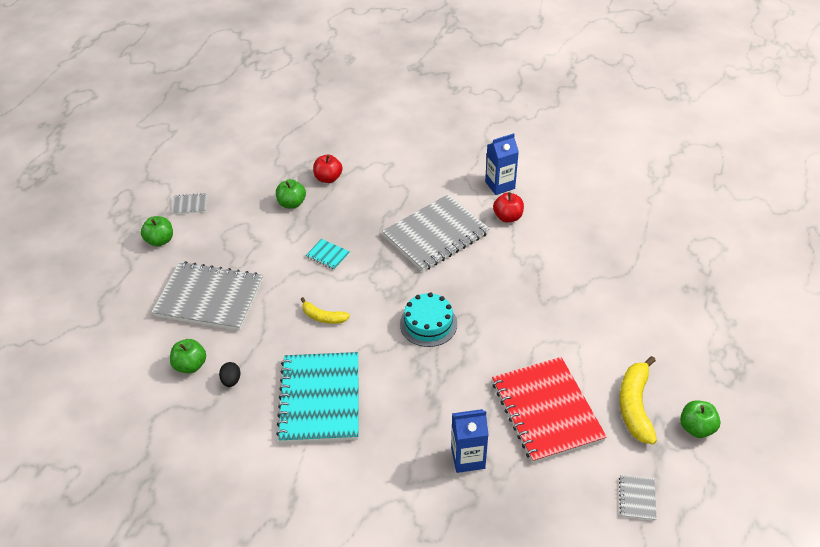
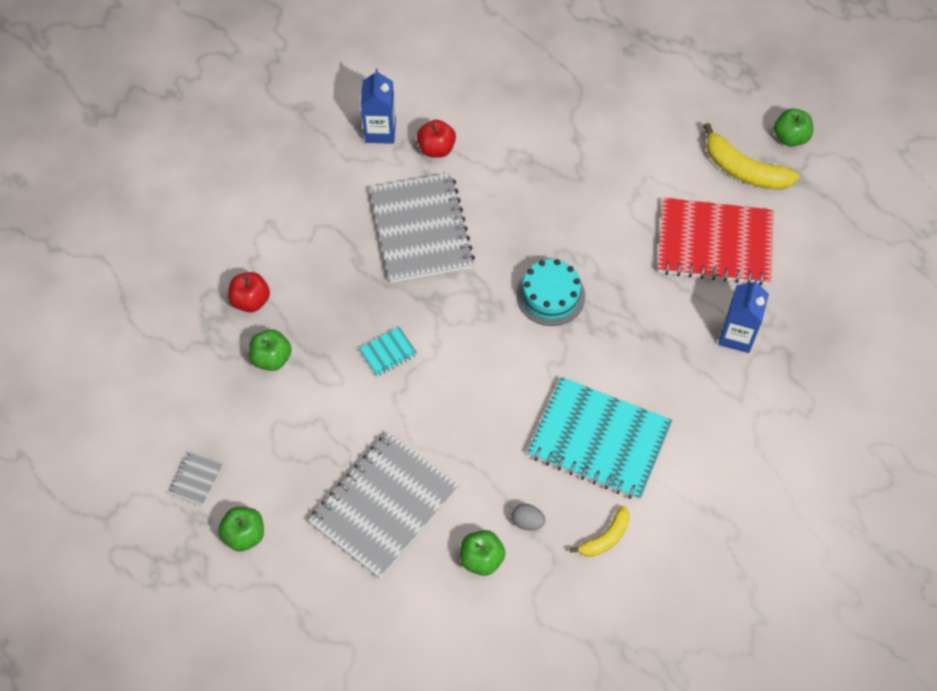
camera: 65 degrees left, 15 degrees up
black egg [219,362,241,387] -> grey egg [511,504,546,531]
yellow banana [300,297,350,324] -> yellow banana moved to [570,506,630,557]
grey notebook [619,475,657,521] -> none

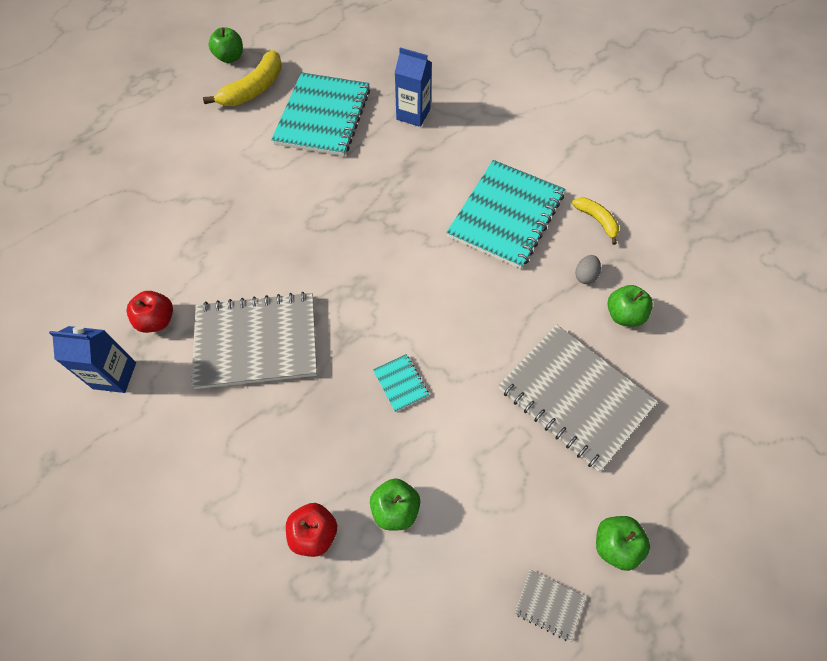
camera: 85 degrees left, 0 degrees up
turquoise cake [516,259,585,326] -> none
red notebook [658,198,774,286] -> turquoise notebook [271,72,370,156]

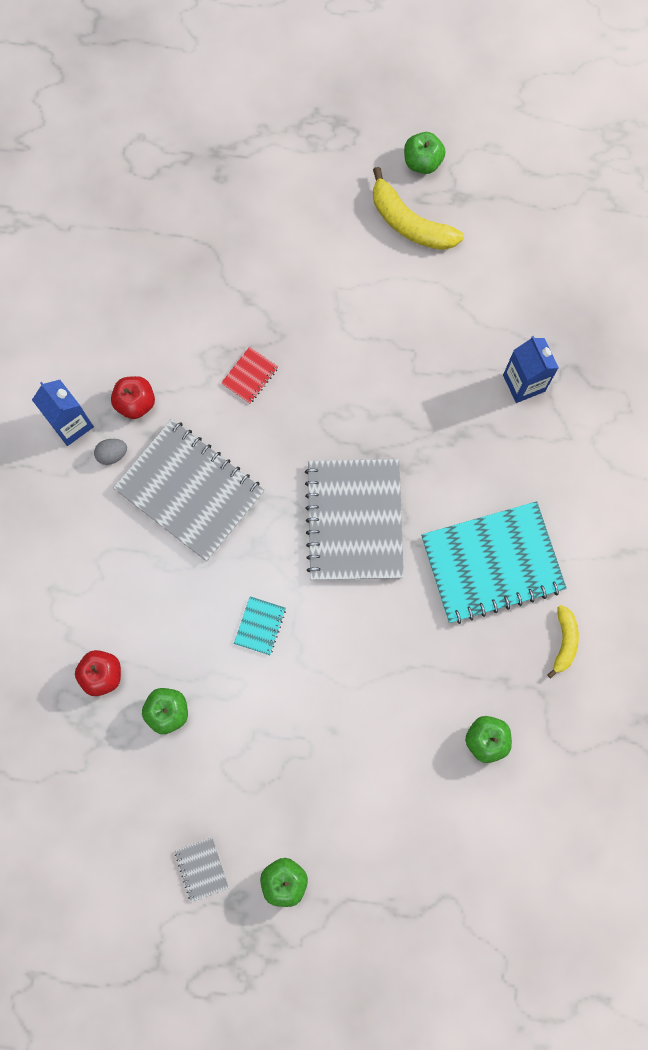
camera: 45 degrees right, 15 degrees up
yellow banana [203,50,282,106] -> yellow banana turned 45 degrees clockwise [373,167,464,250]
turquoise notebook [271,72,370,156] -> none
grey notebook [499,324,658,471] -> grey notebook moved to [305,459,404,580]
grey egg [575,255,601,284] -> grey egg moved to [94,439,127,465]
none -> red notebook [221,347,278,404]

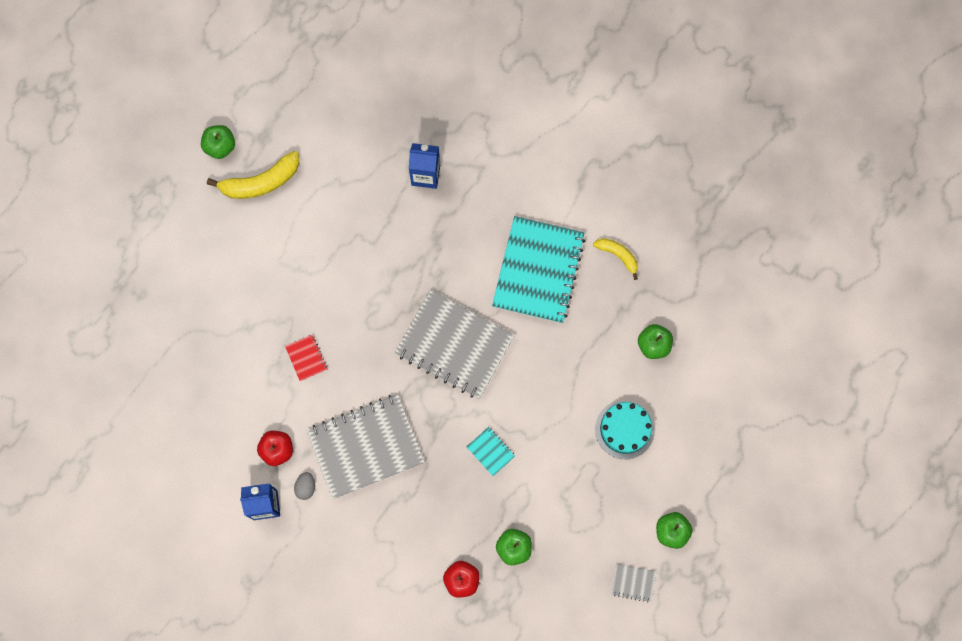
camera: 60 degrees left, 0 degrees up
none -> turquoise cake [595,400,655,459]

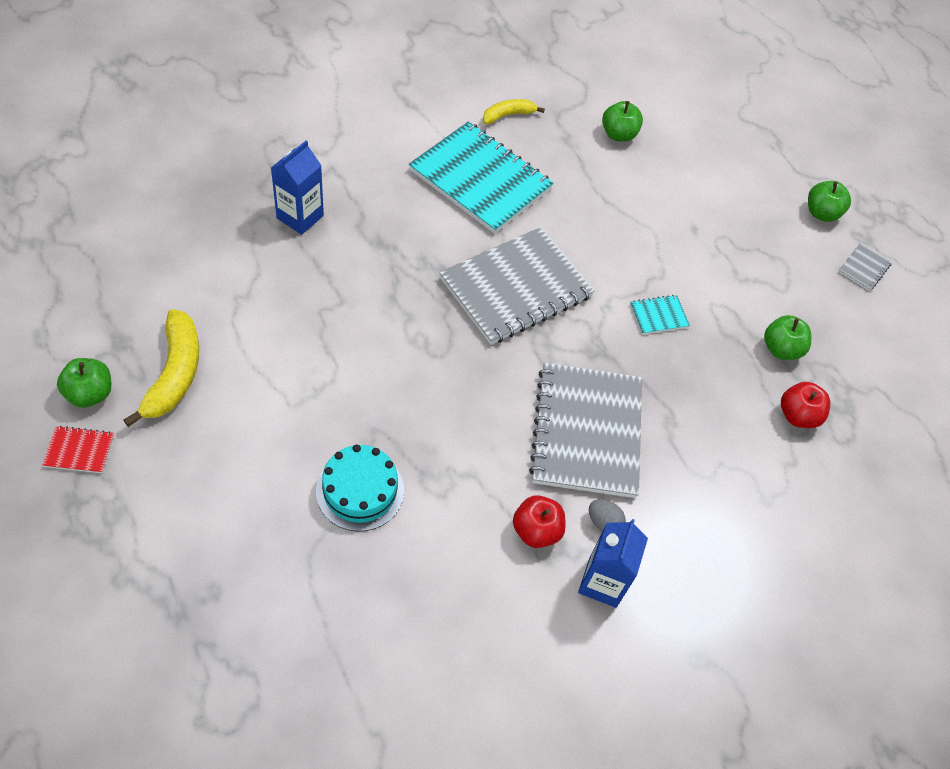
camera: 70 degrees left, 20 degrees down
red notebook [285,335,327,381] -> red notebook moved to [42,426,114,473]
turquoise cake [595,400,655,459] -> turquoise cake moved to [316,444,404,531]

